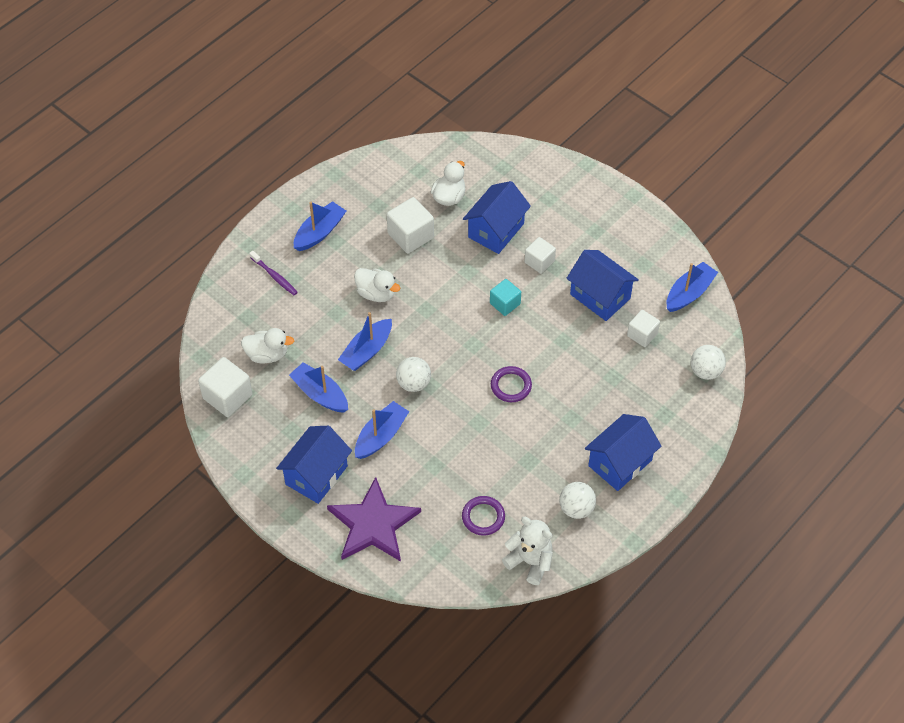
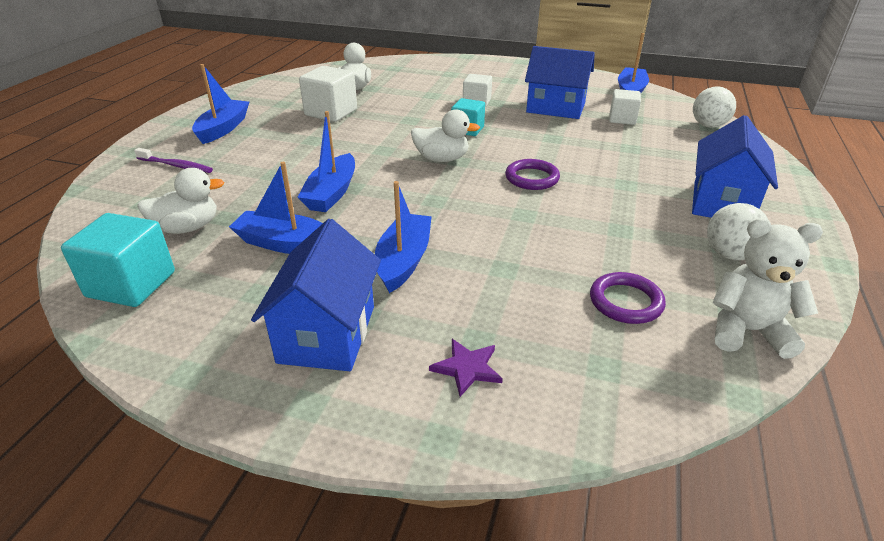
camera: 25 degrees left, 20 degrees down
white cube [198,357,253,417] -> turquoise cube [61,213,175,307]
purple star [327,477,421,562] -> purple star [429,339,503,397], size x0.41
white duck [354,268,400,302] -> white duck moved to [411,109,480,162]
white ball [396,357,431,392] -> none
blue house [463,181,531,254] -> none

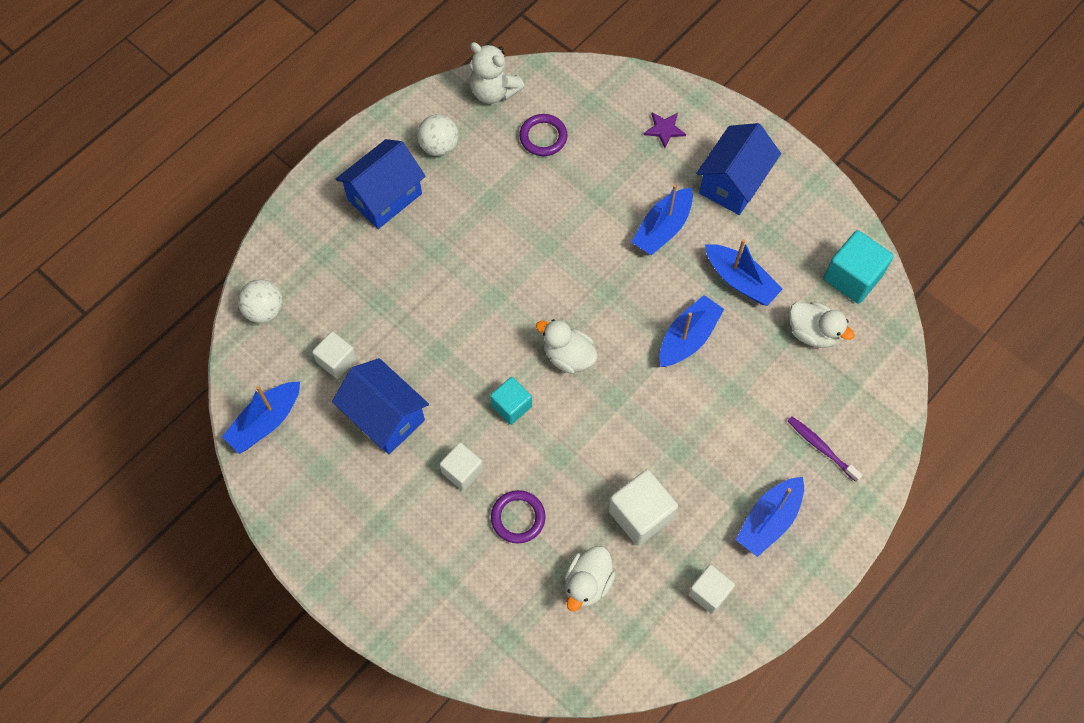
camera: 155 degrees left, 30 degrees up
white duck [137,168,224,234] -> white duck turned 150 degrees counterclockwise [789,302,855,348]
purple ring [505,159,560,190] -> purple ring moved to [491,490,546,544]
none -> white cube [688,565,735,614]

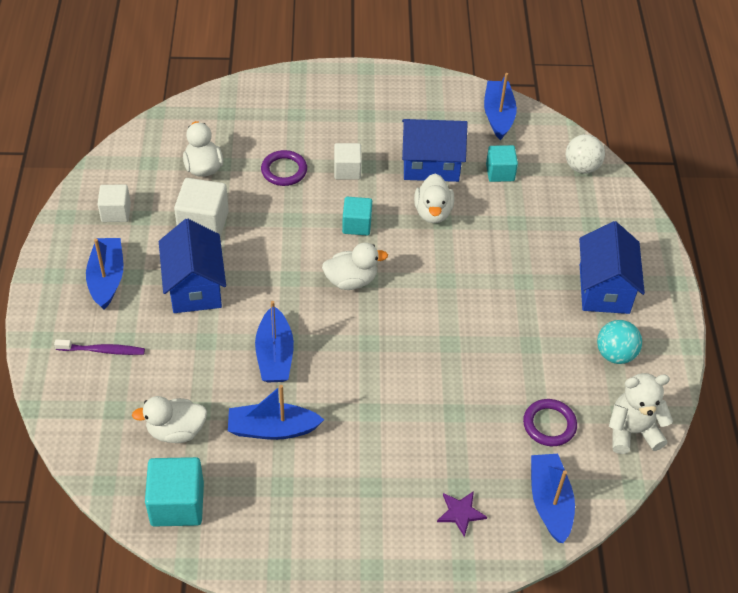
camera: 135 degrees right, 15 degrees down
white cube [312,331,357,379] -> turquoise cube [486,145,518,182]
white ball [417,114,459,156] -> turquoise ball [597,320,642,364]
blue boat [632,184,693,255] -> blue boat moved to [531,454,575,543]
blue house [696,123,781,215] -> blue house moved to [159,219,226,313]
none -> white duck [414,173,454,223]

